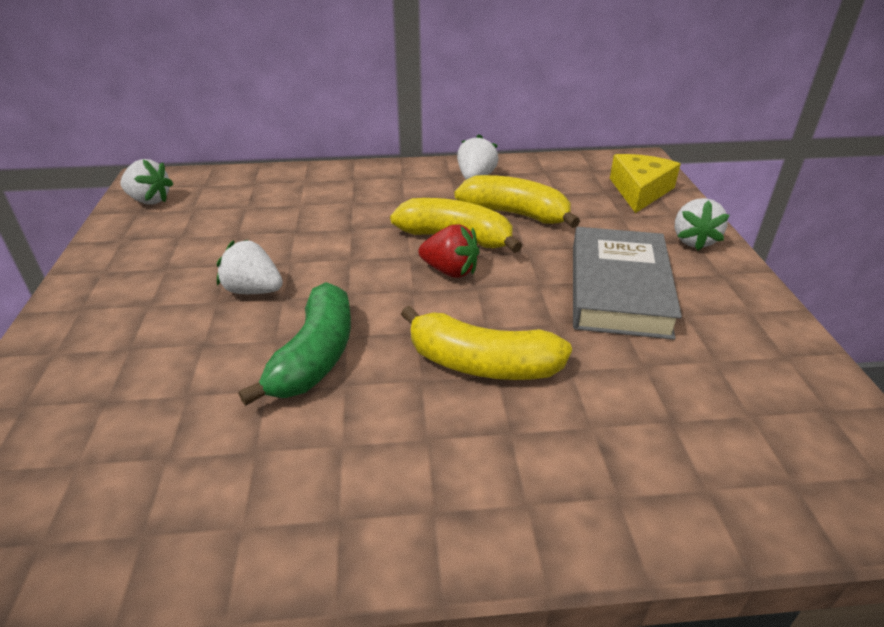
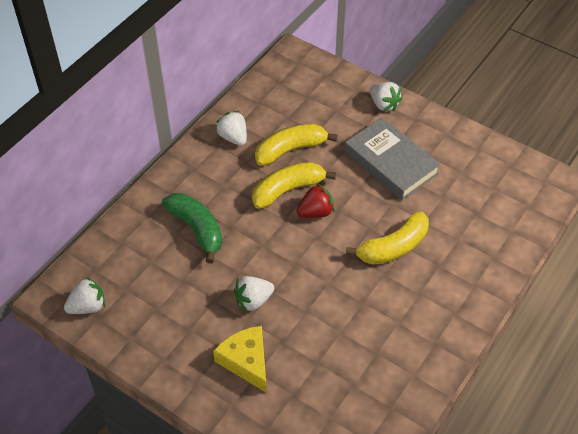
camera: 50 degrees left, 15 degrees up
green banana [238,282,351,406] -> green banana moved to [162,193,222,263]
yellow cheese [610,154,681,213] -> yellow cheese moved to [213,326,267,393]

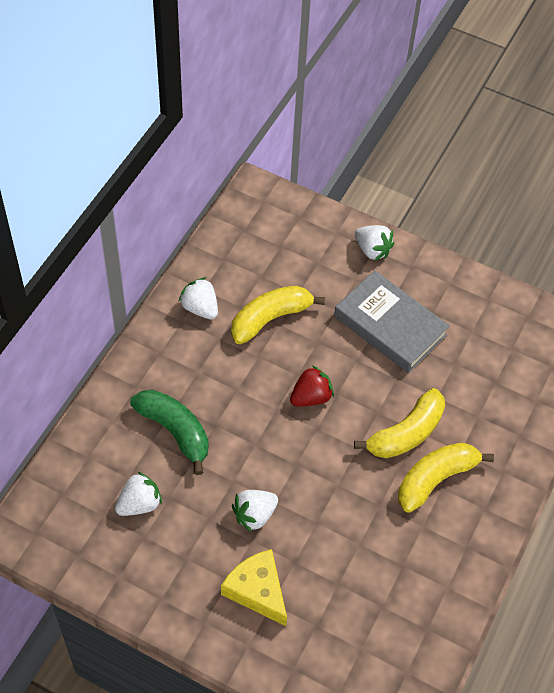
camera: 10 degrees left, 5 degrees up
white strawberry [64,277,105,314] -> white strawberry moved to [115,471,162,516]
yellow banana [252,162,336,209] -> yellow banana moved to [398,442,494,513]

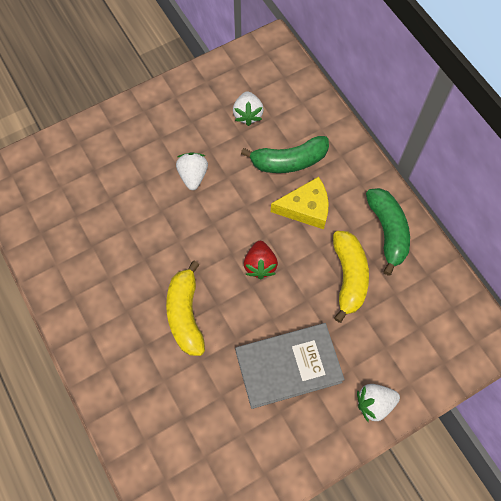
camera: 125 degrees right, 10 degrees up
white strawberry [178,277,218,320] -> green banana [366,188,410,276]
yellow cheese [221,549,287,626] -> yellow cheese moved to [271,177,328,229]
yellow banana [398,442,494,513] -> none

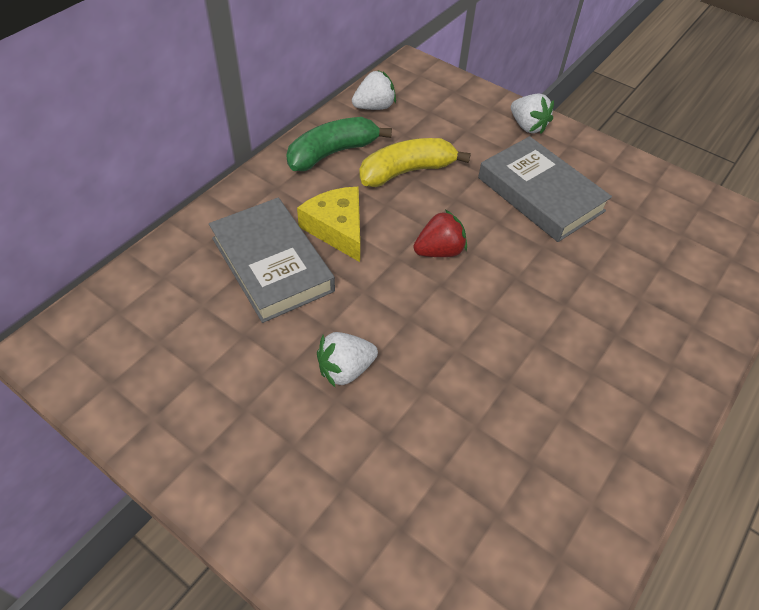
camera: 115 degrees left, 15 degrees down
yellow banana [166,261,205,356] -> none
white strawberry [233,91,264,126] -> white strawberry moved to [352,70,396,110]
green banana [241,136,329,173] -> grey book [209,198,335,323]

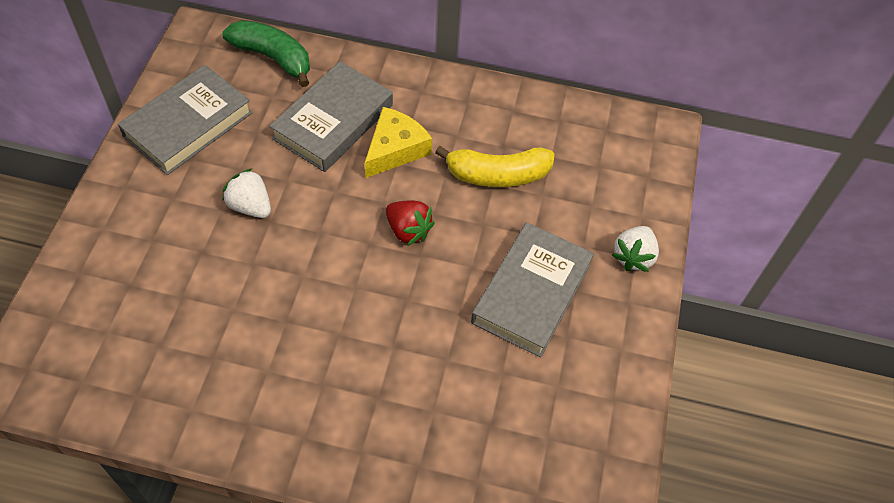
camera: 65 degrees right, 5 degrees up
green banana [286,117,392,171] -> green banana moved to [222,20,310,87]
white strawberry [352,70,396,110] -> none
yellow banana [359,138,471,187] -> yellow banana turned 135 degrees clockwise [435,146,555,187]
none -> grey book [118,65,253,175]

